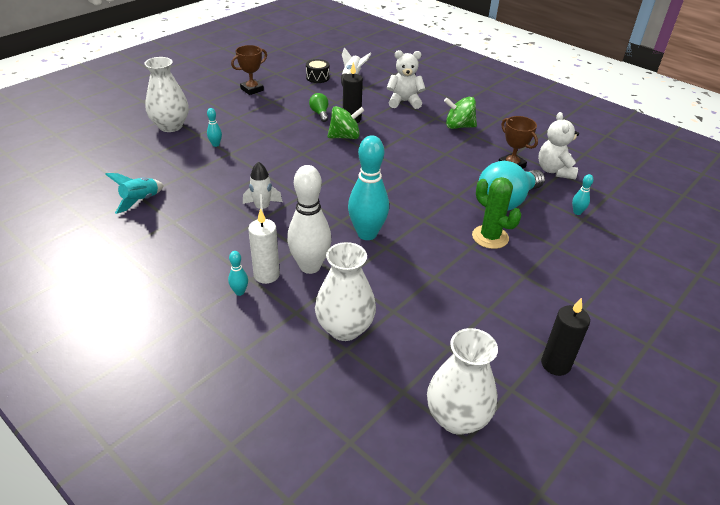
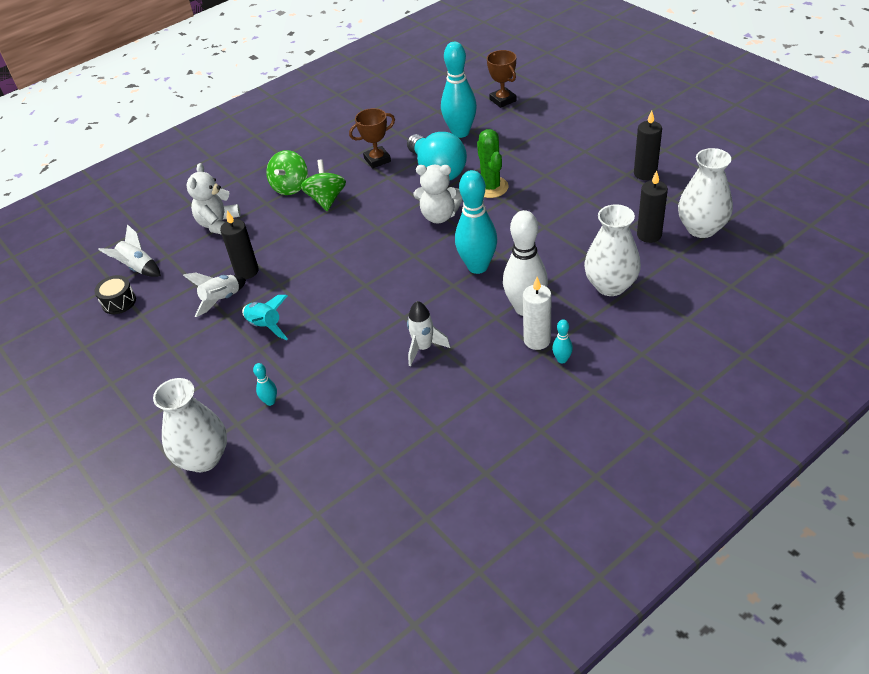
camera: 75 degrees left, 5 degrees up
turquoise rocket [105,173,164,214] -> turquoise rocket moved to [242,295,288,340]
brown trophy [231,45,267,95] -> brown trophy moved to [487,50,517,108]
green light bulb [309,93,328,122] -> white rocket [183,273,246,317]
green spinning top [328,106,365,139] -> green spinning top moved to [301,159,346,211]
green cactus [472,177,521,249] -> green cactus turned 75 degrees counterclockwise [477,129,509,198]
white teddy bear [538,112,579,179] -> white teddy bear moved to [414,165,462,224]
turquoise bowling pin [572,174,594,215] -> turquoise bowling pin [441,42,477,138], size x2.32
none -> black candle [637,170,668,243]

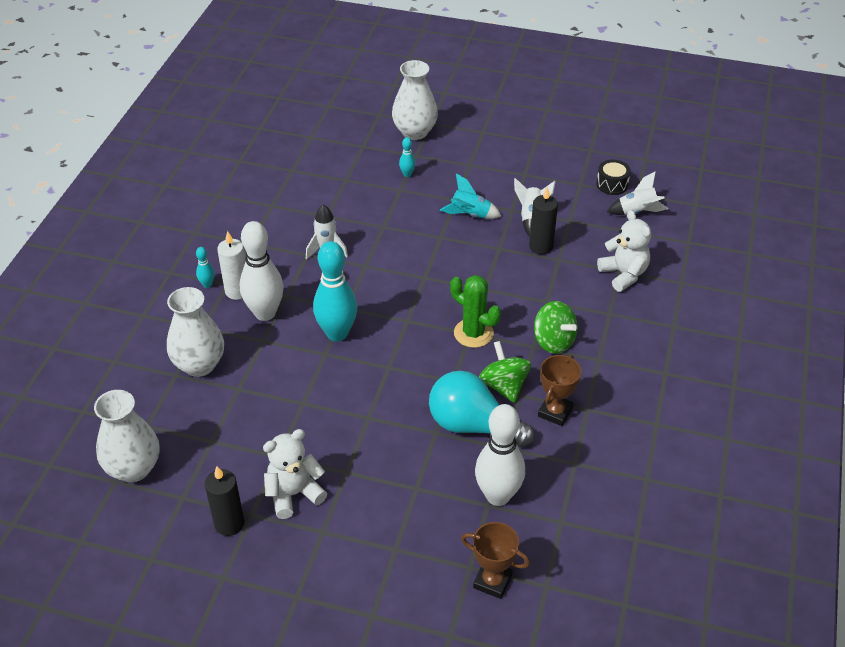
camera: 140 degrees right, 0 degrees up
green spinning top [266,150,308,195] -> green spinning top moved to [479,341,532,403]
white teddy bear [414,165,462,224] -> white teddy bear moved to [263,429,327,519]
turquoise bowling pin [441,42,477,138] -> white bowling pin [475,404,525,506]
green cactus [477,129,509,198] -> green cactus moved to [450,275,501,348]
black candle [637,170,668,243] -> none

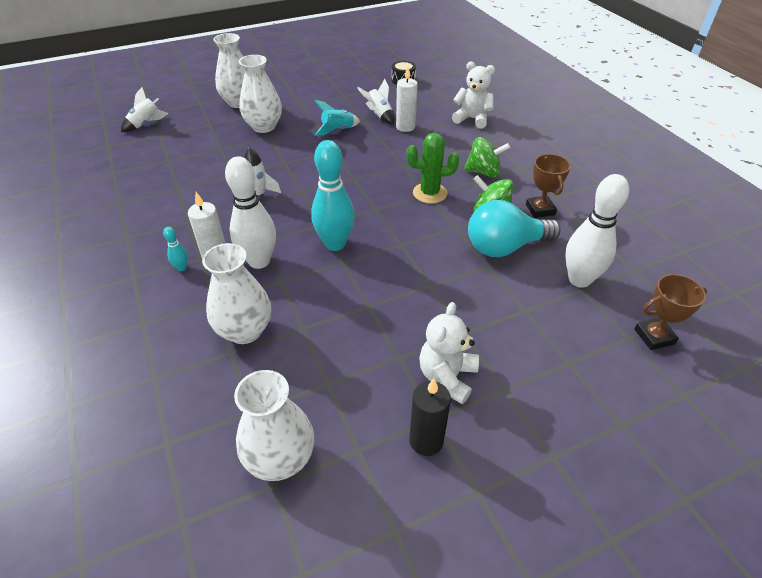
camera: 40 degrees left, 0 degrees up
turquoise bowling pin [399,137,415,177] -> white vase [239,55,282,133]
black candle [529,187,558,254] -> white candle [396,67,418,132]
white rocket [607,171,668,215] -> white rocket moved to [121,87,168,132]

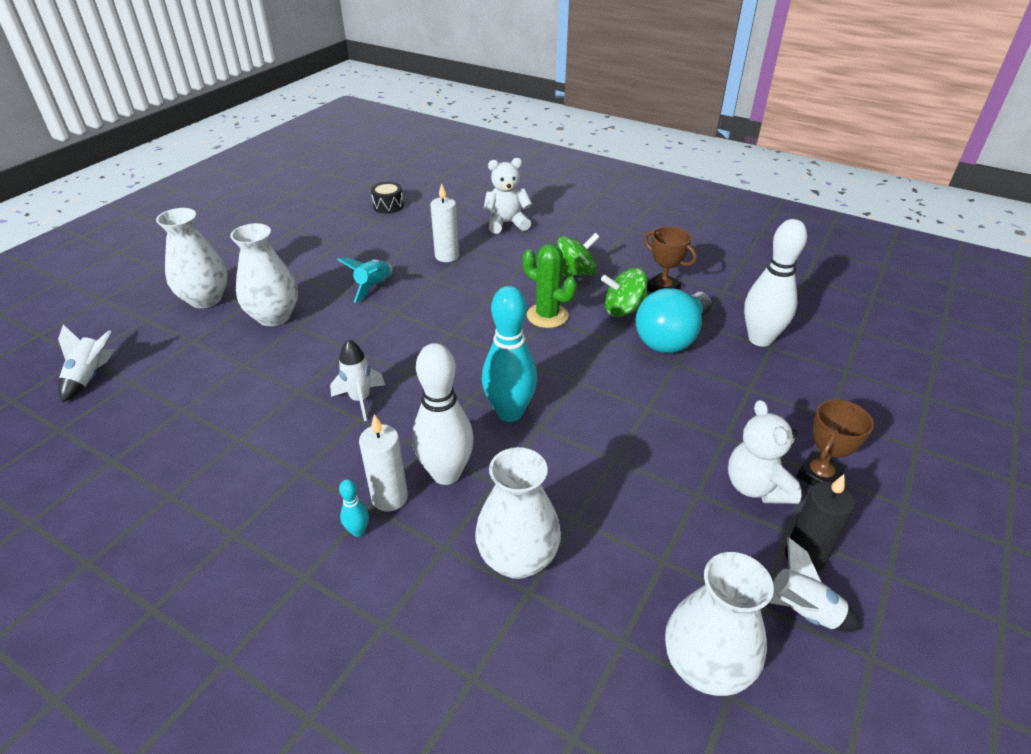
camera: 35 degrees left, 5 degrees down
white rocket [357,79,395,125] -> white rocket moved to [769,537,862,632]
green cactus [406,133,459,204] -> green cactus turned 75 degrees clockwise [522,244,577,328]
brown trophy [634,274,707,350] -> brown trophy moved to [797,399,874,486]

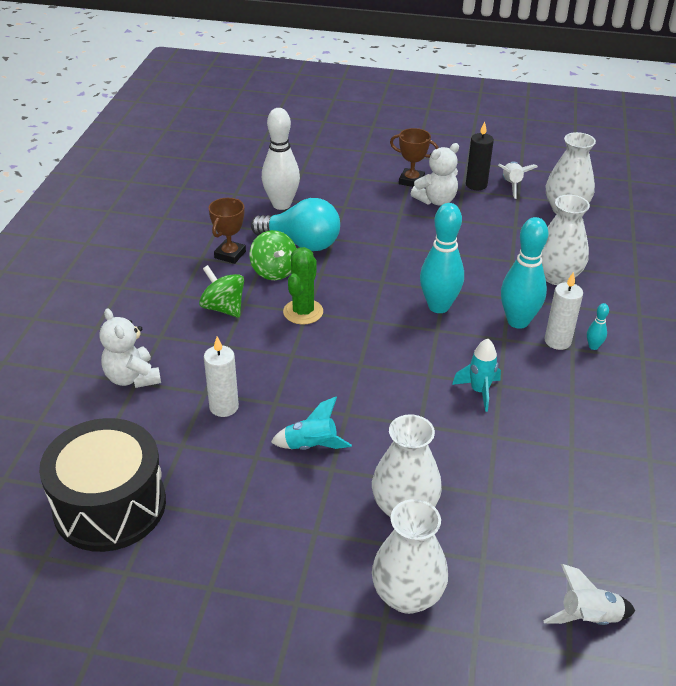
camera: 110 degrees left, 0 degrees up
white rocket [330,339,385,421] -> turquoise rocket [452,339,501,412]
black drum [371,182,404,213] -> black drum [39,418,166,552], size x2.45
white bowling pin [412,343,474,485] -> turquoise bowling pin [501,217,548,329]

